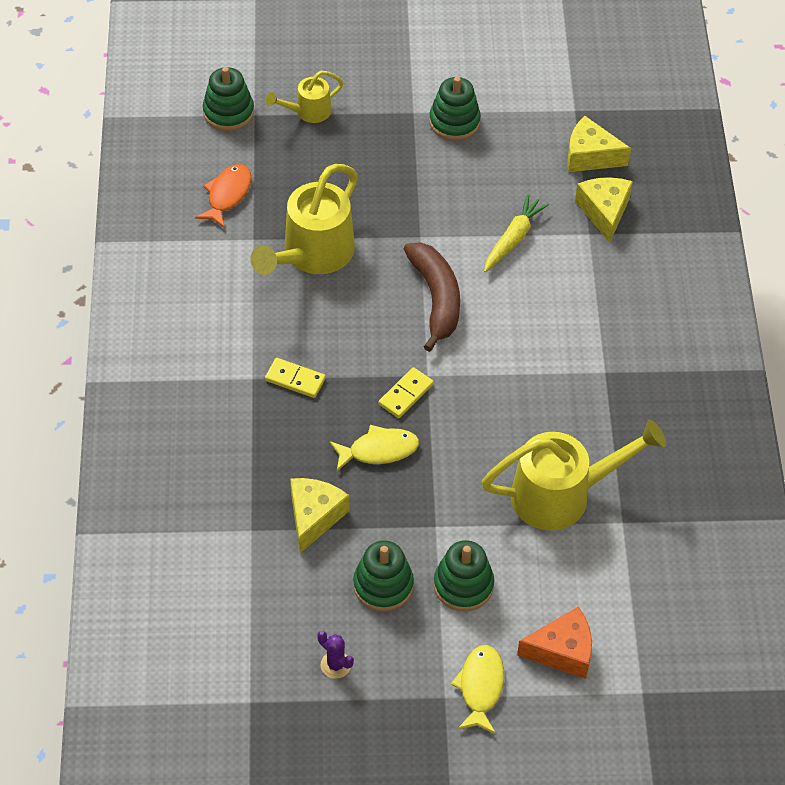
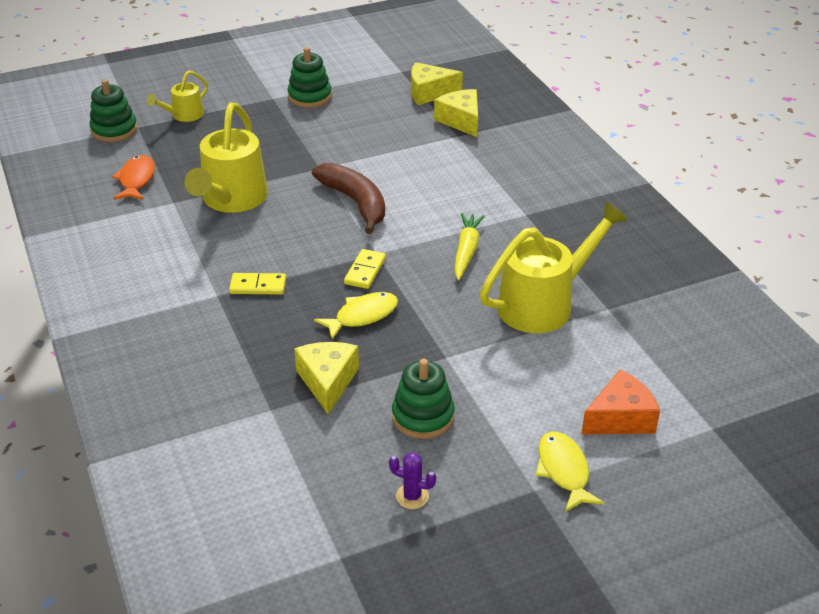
camera: 20 degrees left, 15 degrees down
green stacking toy [434,540,494,611] -> none
yellow carrot [484,194,549,272] -> yellow carrot moved to [454,213,485,281]

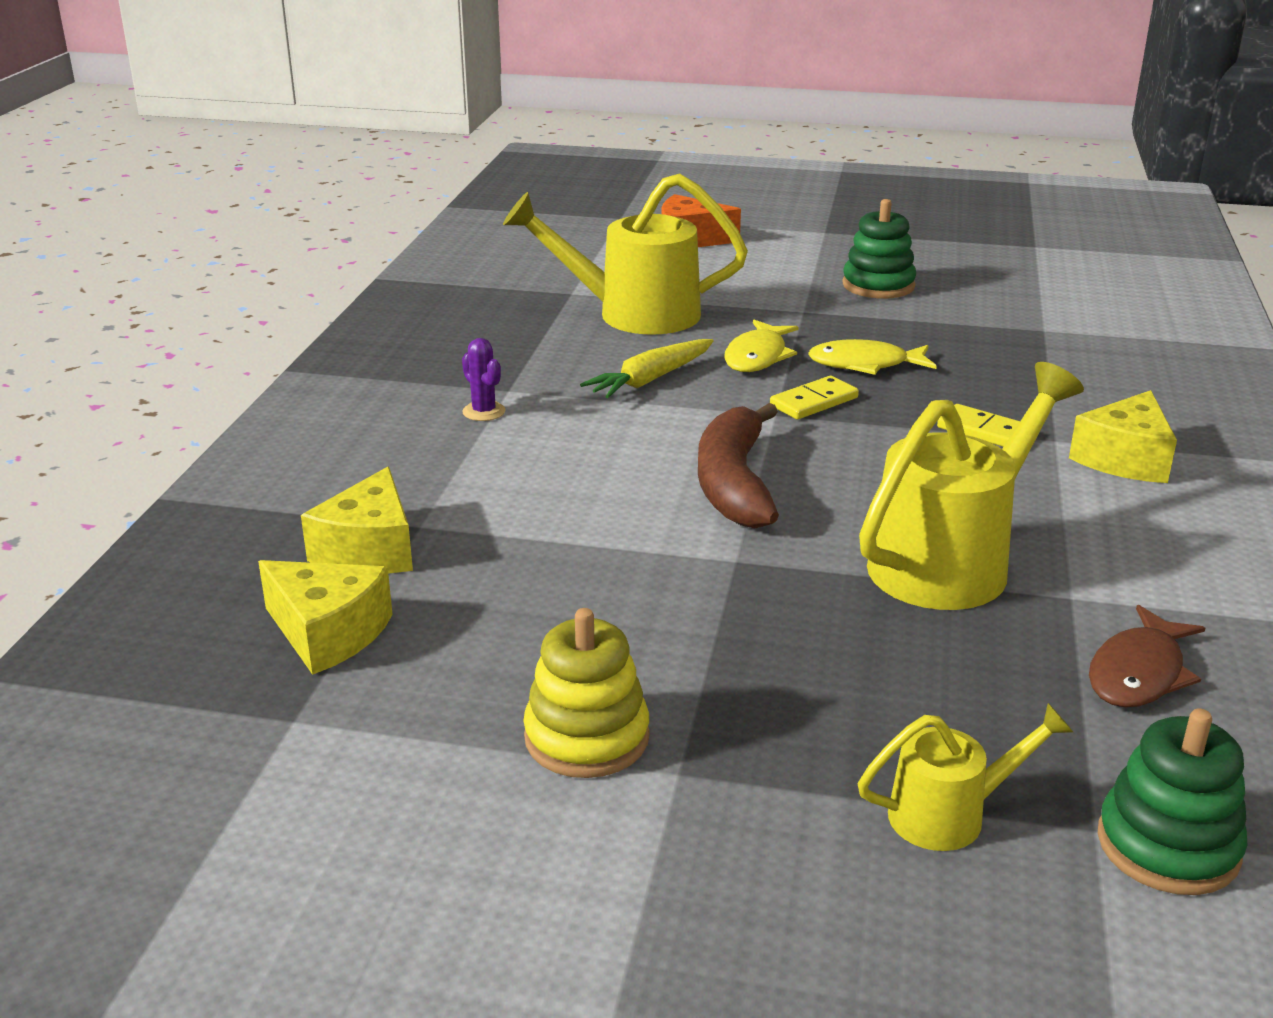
camera: 145 degrees left, 10 degrees down
orange fish [112,155,155,200] -> brown fish [1089,605,1205,707]
green stacking toy [288,47,332,108] -> yellow stacking toy [523,608,650,778]
yellow cheese [294,342,359,414] -> yellow cheese moved to [1069,390,1177,483]
purple cactus [389,452,436,509] -> purple cactus moved to [462,338,506,421]
yellow fish [536,431,604,512] -> yellow fish moved to [724,320,799,372]

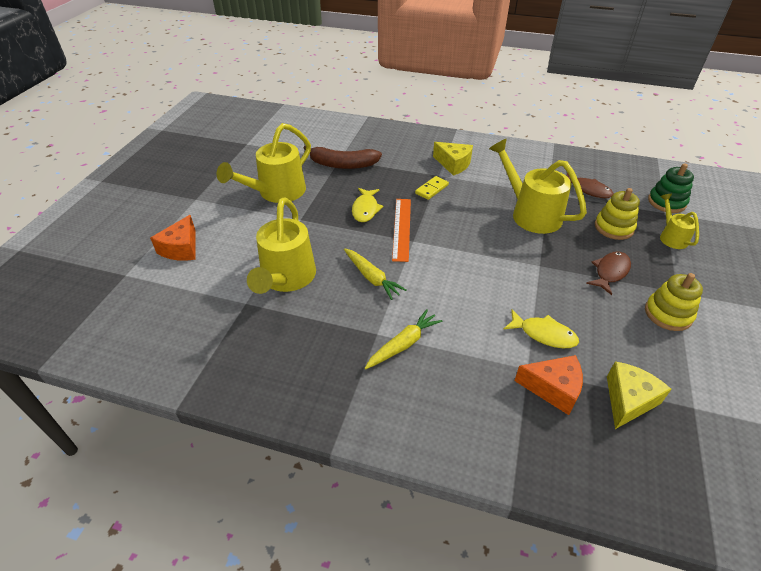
camera: 85 degrees left, 15 degrees up
yellow cheese [301,467,413,573] -> orange cheese [514,355,583,415]
purple cactus [462,338,506,421] -> yellow carrot [365,309,443,369]
brown banana [698,403,779,529] -> brown banana moved to [304,145,382,169]
yellow fish [724,320,799,372] -> yellow fish moved to [503,310,579,348]
yellow domino [770,376,859,419] -> orange ruler [392,199,411,262]
green stacking toy [842,199,916,299] -> yellow watering can [216,123,311,203]
none -> brown fish [586,252,631,295]
none -> yellow stacking toy [595,188,640,240]

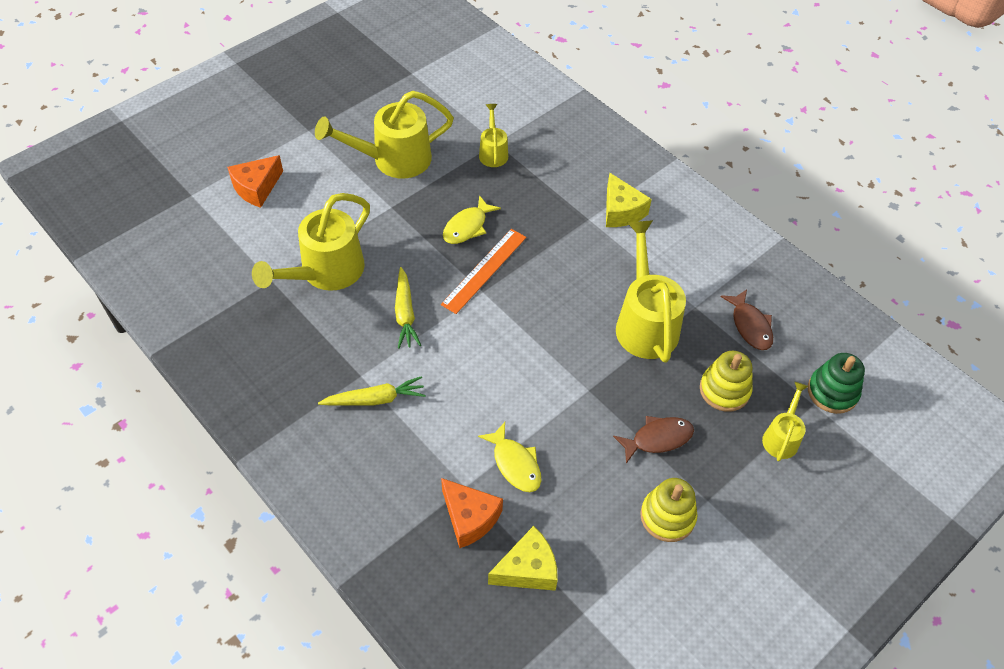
camera: 30 degrees right, 10 degrees up
brown banana [304,145,382,169] -> yellow watering can [479,104,508,167]
yellow domino [415,176,449,200] -> none

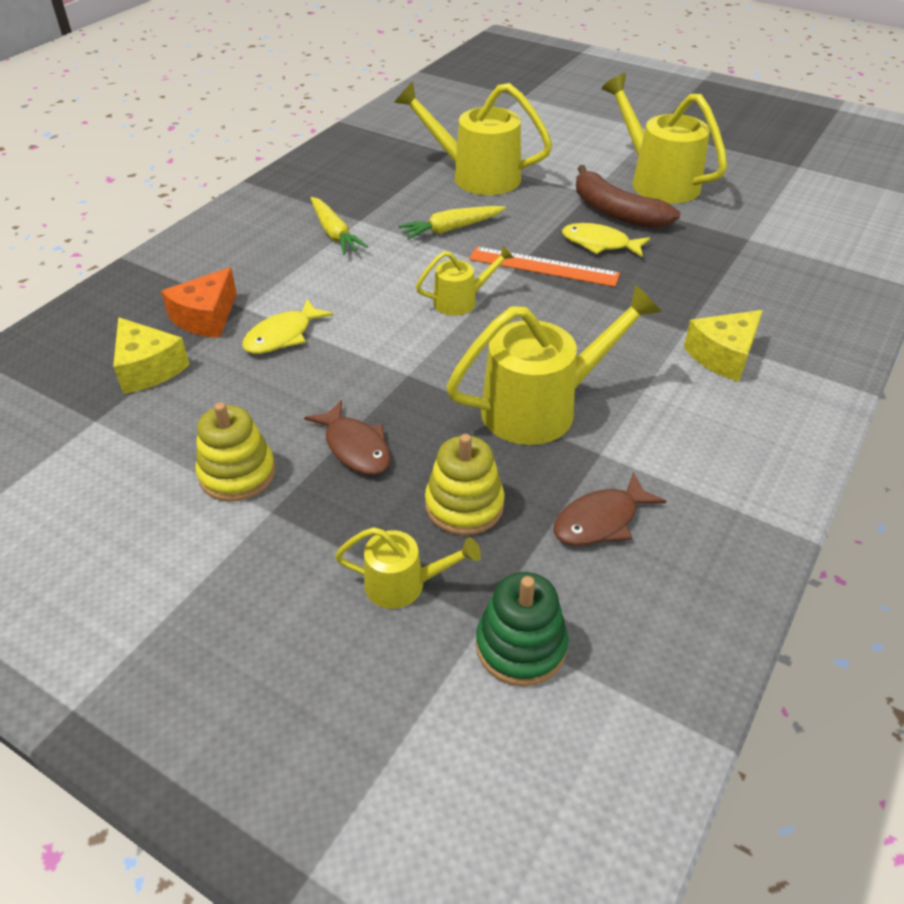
camera: 75 degrees right, 10 degrees down
orange cheese [227,155,283,208] -> none
yellow watering can [479,104,508,167] -> yellow watering can moved to [416,245,514,316]
none -> brown banana [576,165,680,229]

